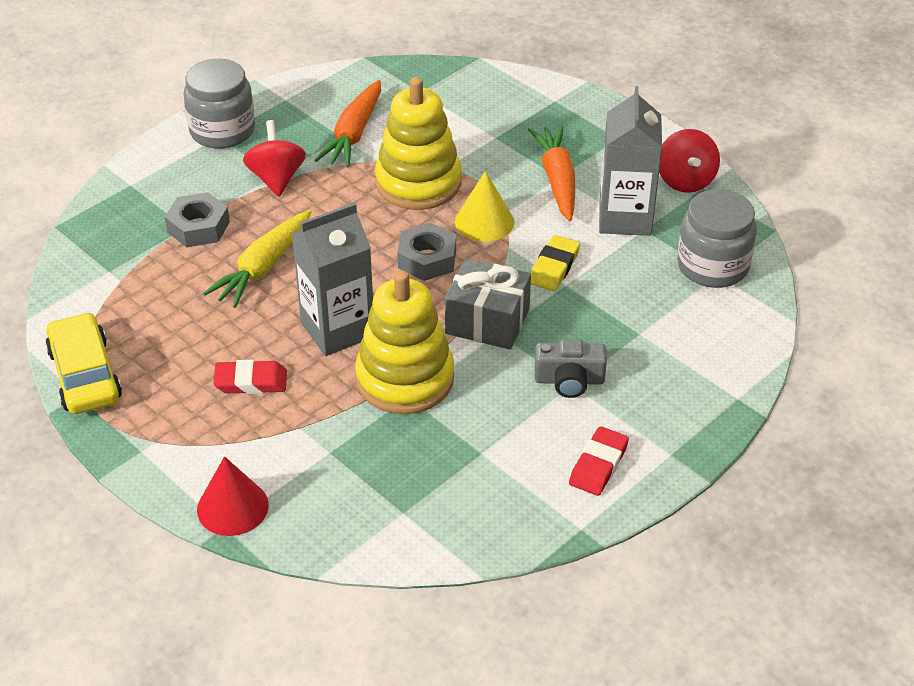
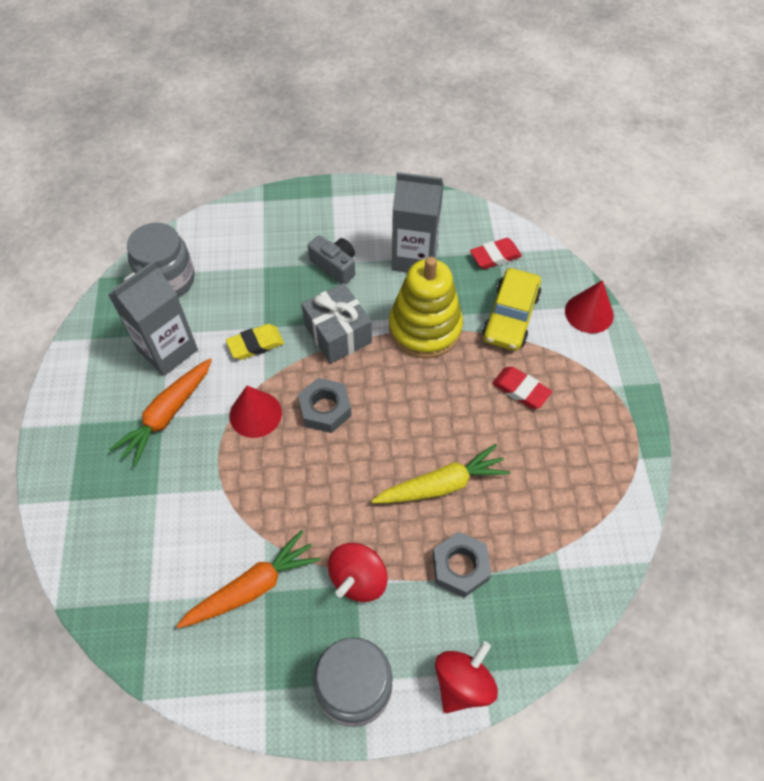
camera: 140 degrees left, 15 degrees up
yellow car [45,312,122,414] -> yellow car moved to [482,268,541,351]
grey carton [292,203,373,356] -> grey carton moved to [392,172,444,273]
yellow stacking toy [375,77,462,210] -> none
yellow cone [455,171,514,242] -> red cone [229,386,282,438]
red eraser [569,426,629,496] -> red eraser moved to [470,238,522,269]
red spinning top [659,129,720,193] -> red spinning top moved to [435,641,498,713]

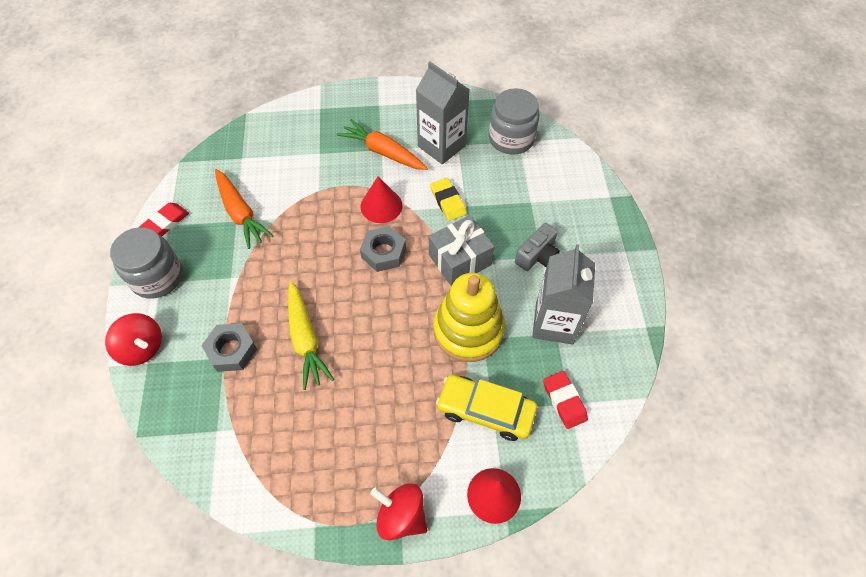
camera: 90 degrees right, 0 degrees up
red spinning top [328,543,388,602] -> red spinning top moved to [370,483,427,541]
red eraser [492,367,552,409] -> red eraser moved to [139,203,189,236]

